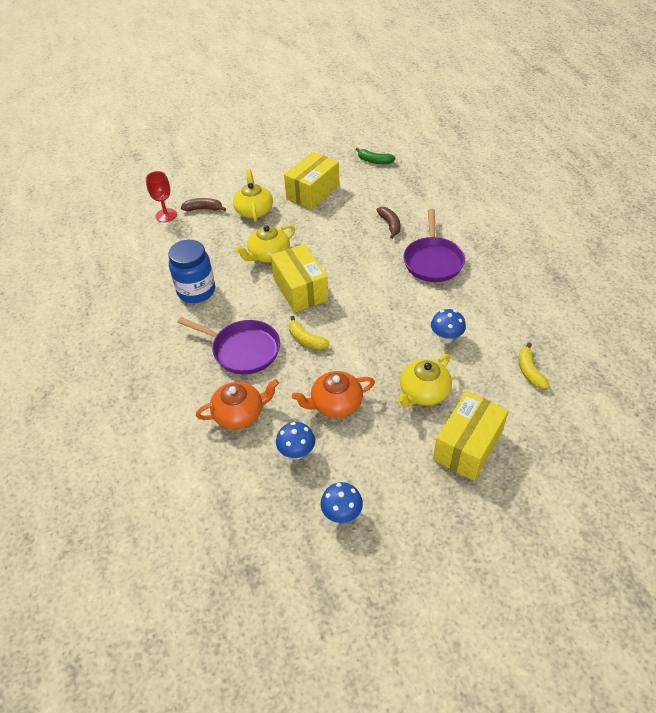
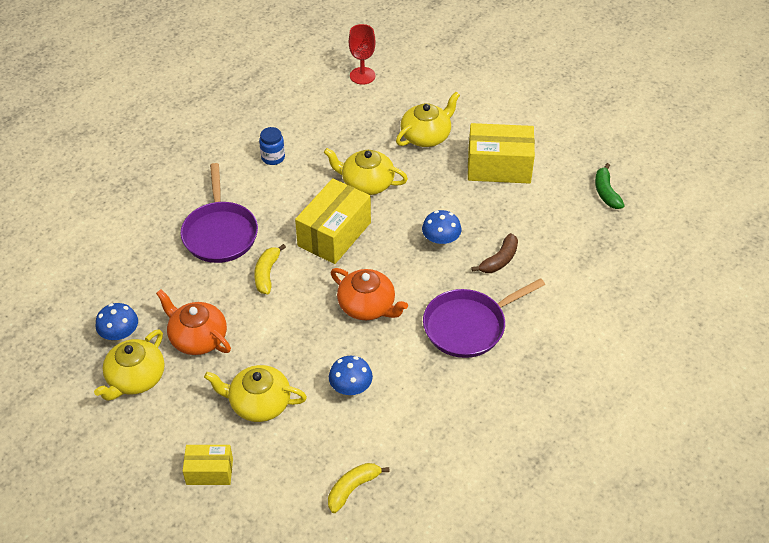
camera: 55 degrees right, 0 degrees up
blue jar [168,240,215,303] -> blue jar [259,127,285,165], size x0.53
brown banana [181,198,226,211] -> none
orange teapot [196,379,279,429] -> orange teapot moved to [331,268,408,320]
blue mushroom [320,482,363,523] -> blue mushroom moved to [422,210,461,250]
yellow box [433,391,509,481] -> yellow box [183,445,233,485], size x0.57
none -> yellow teapot [94,329,165,401]

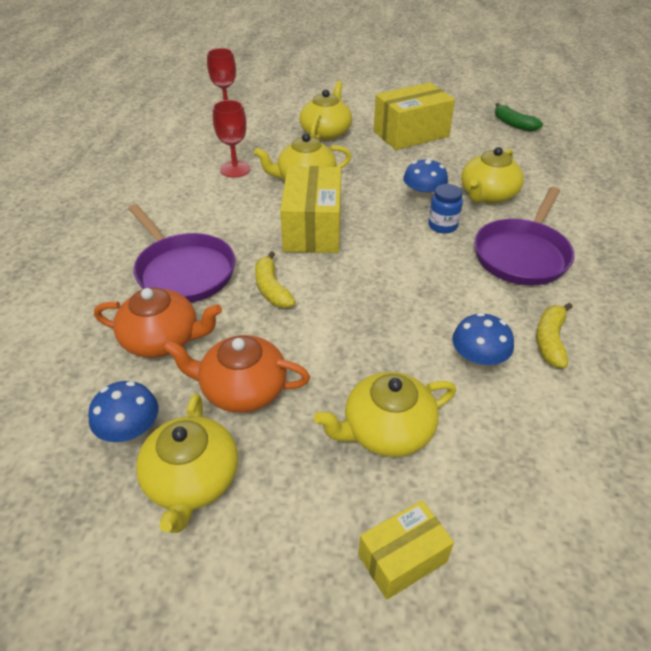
camera: 30 degrees left, 5 degrees down
blue jar [259,127,285,165] -> blue jar moved to [428,184,463,234]
yellow banana [328,463,390,513] -> yellow banana moved to [536,303,573,368]
orange teapot [331,268,408,320] -> orange teapot moved to [94,287,222,358]
brown banana [471,233,518,273] -> yellow teapot [461,147,524,203]
none -> red goblet [213,100,251,178]

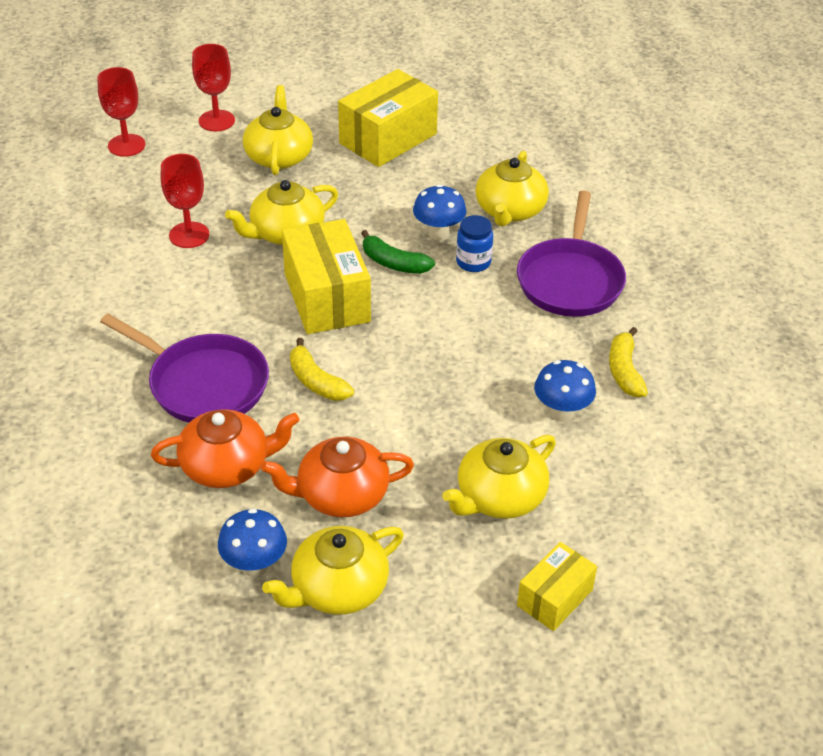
camera: 20 degrees left, 0 degrees up
yellow teapot [136,394,238,533] -> yellow teapot turned 75 degrees clockwise [262,526,404,615]
green banana [495,103,543,132] -> green banana moved to [361,230,435,274]
none -> red goblet [192,44,235,131]

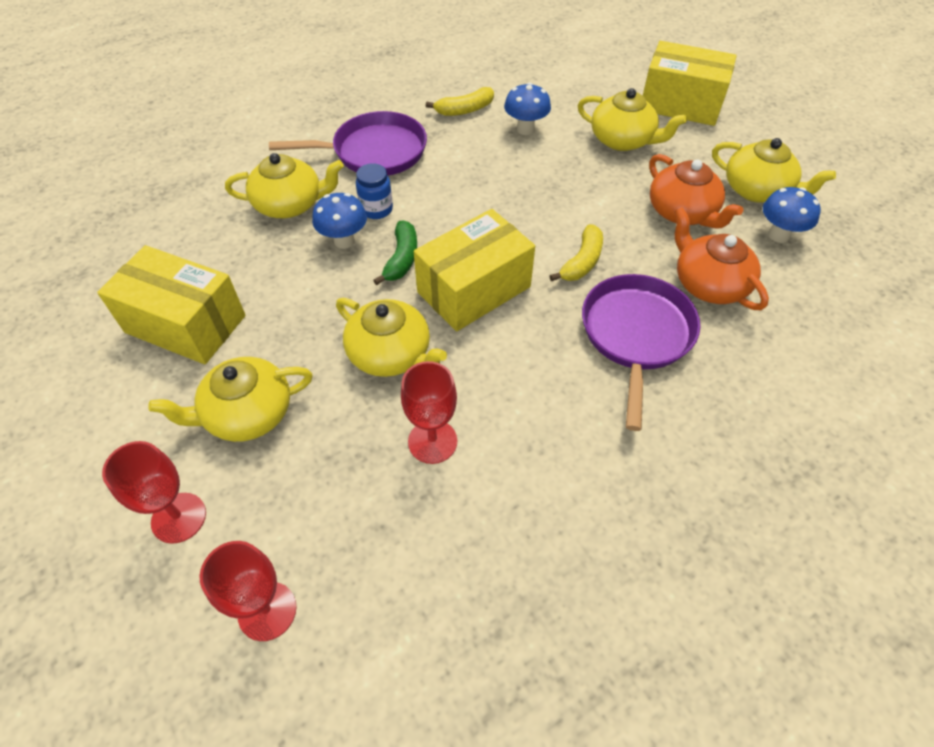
camera: 110 degrees left, 10 degrees up
yellow box [517,542,597,631] -> yellow box [643,41,737,126], size x1.76

